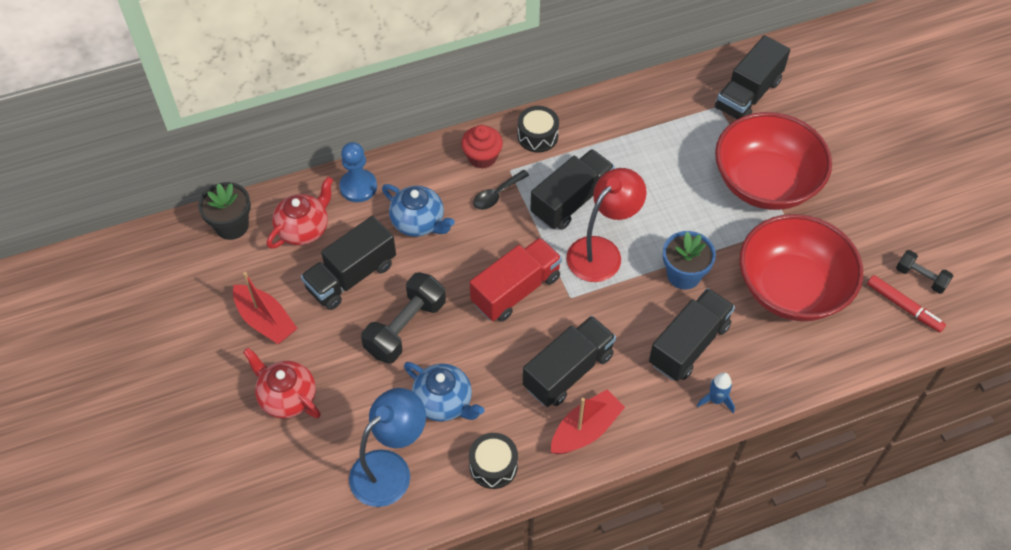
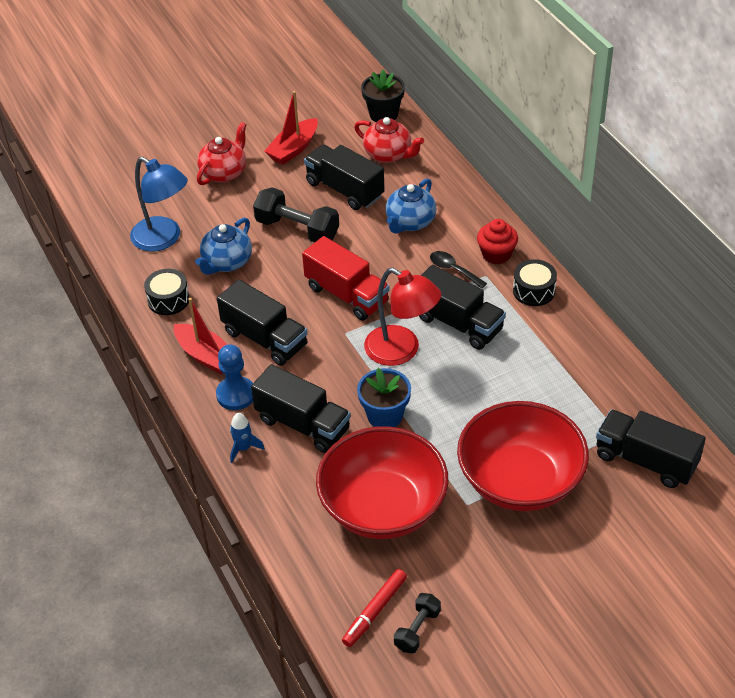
camera: 85 degrees right, 10 degrees down
blue pawn [339,142,377,202] -> blue pawn moved to [216,344,253,410]

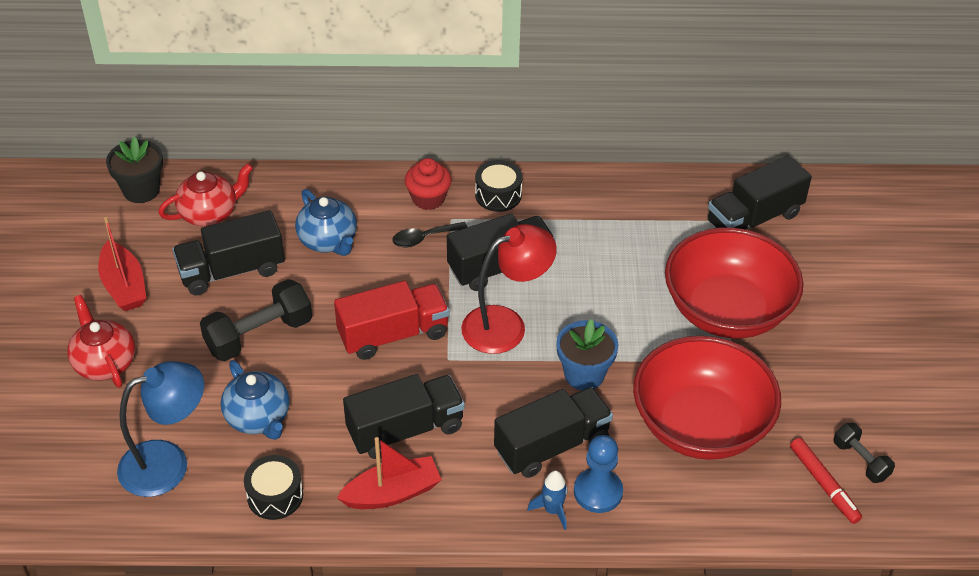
camera: 65 degrees left, 0 degrees up
blue pawn [216,344,253,410] -> blue pawn moved to [574,435,623,513]

